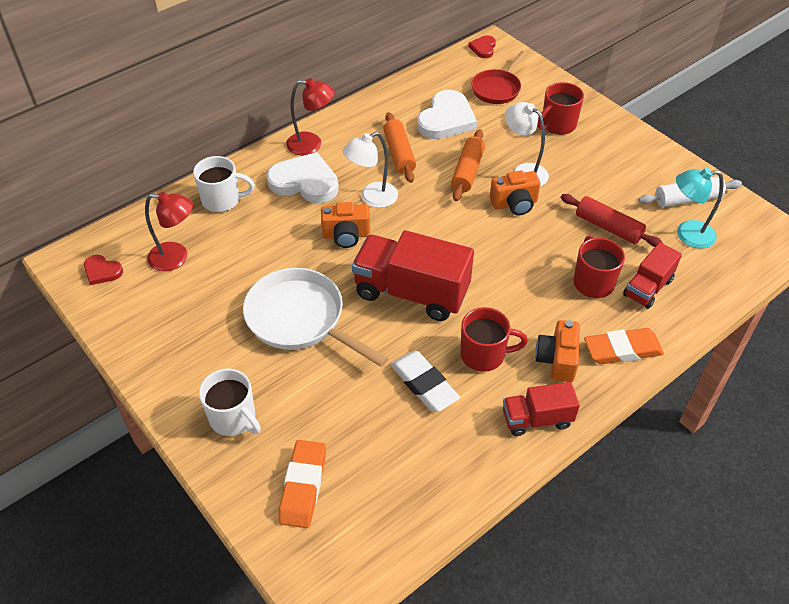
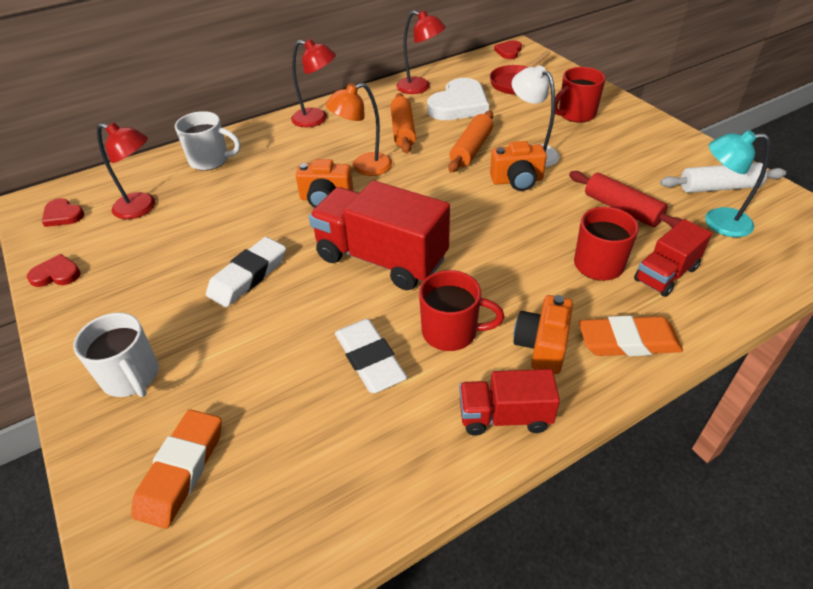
camera: 10 degrees right, 5 degrees down
white pan [243,268,389,367] -> white eraser [206,237,286,307]
white heart [267,152,339,203] -> none
white lamp [343,132,398,208] -> orange lamp [325,83,392,176]
none -> red heart [27,254,81,287]
none -> red lamp [396,10,446,94]

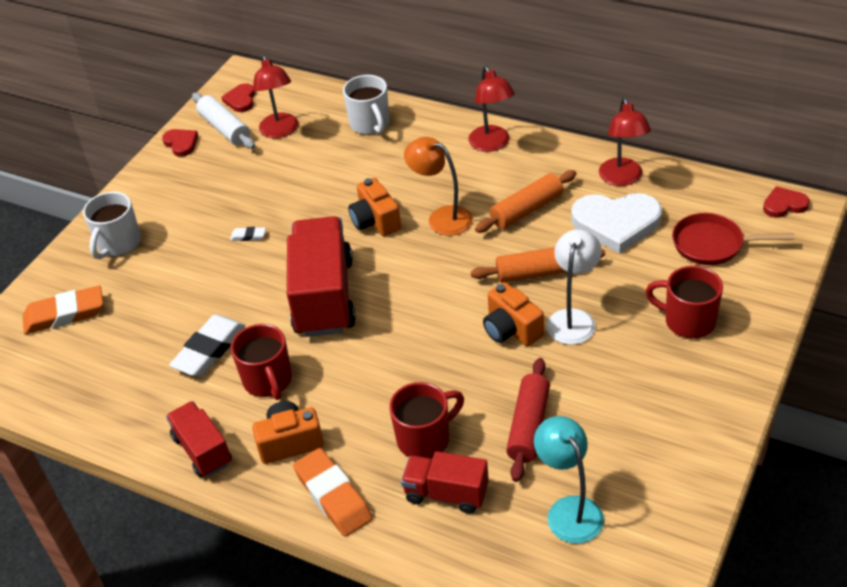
camera: 60 degrees right, 0 degrees up
white eraser [206,237,286,307] -> white eraser [230,227,266,241], size x0.45
white rolling pin [660,162,786,193] -> white rolling pin moved to [192,93,255,149]

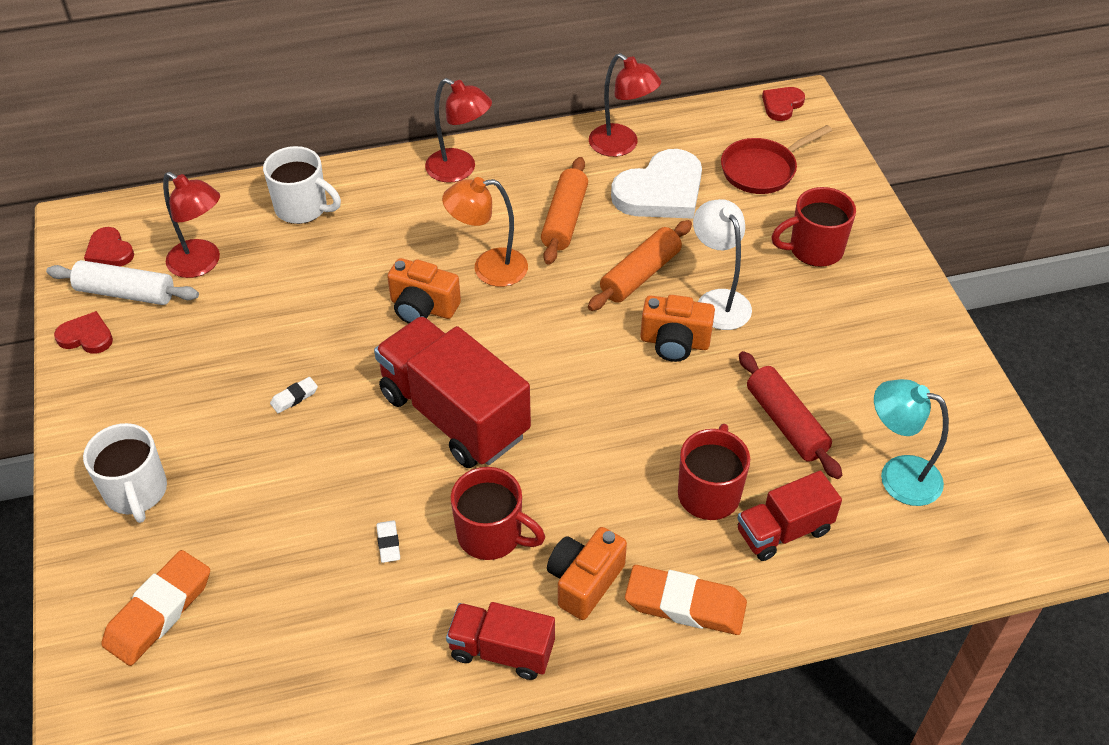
camera: 45 degrees left, 5 degrees up
white eraser [169,315,245,377] -> white eraser [376,520,400,563], size x0.45

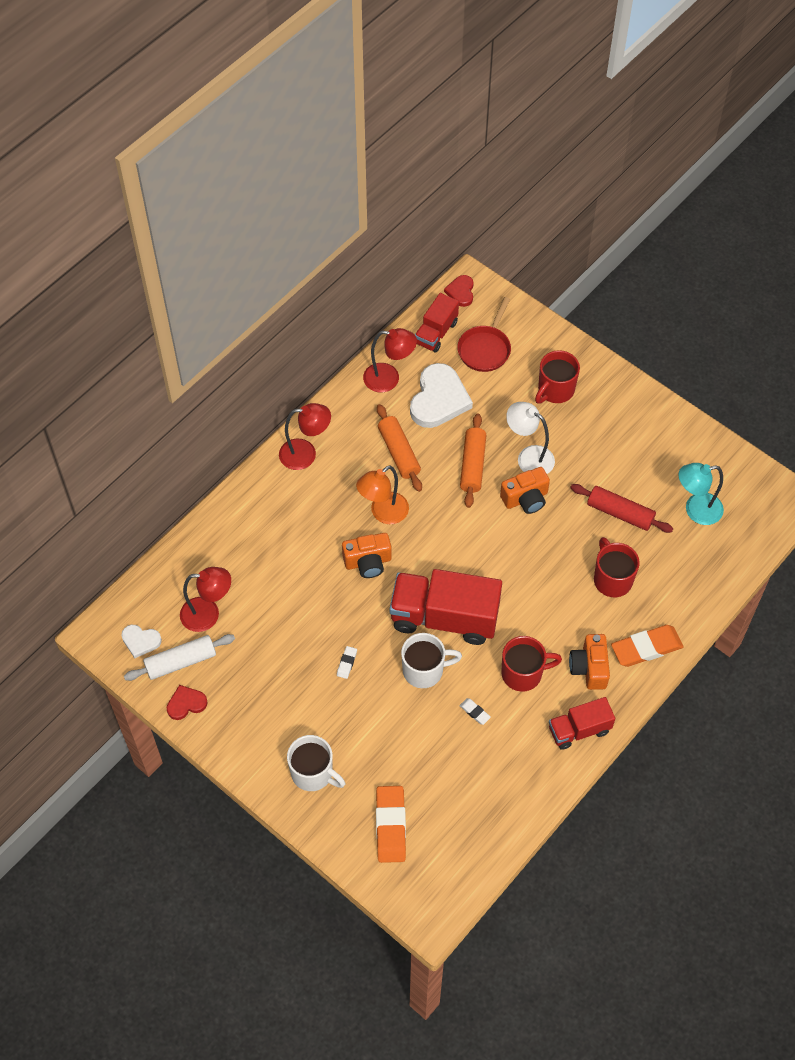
camera: 35 degrees left, 10 degrees up
red heart [84,227,134,266] -> white heart [121,625,162,658]
white mug [263,146,341,224] -> white mug moved to [401,633,462,688]
red truck [737,471,842,561] -> red truck moved to [415,293,459,353]

